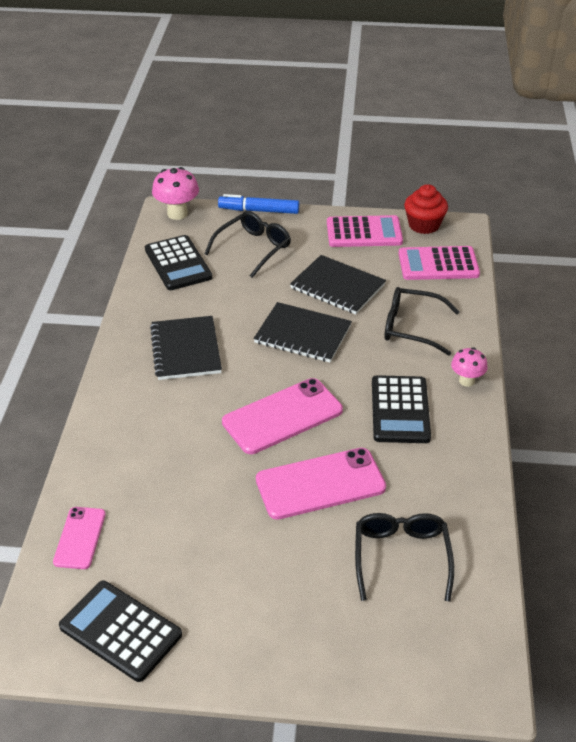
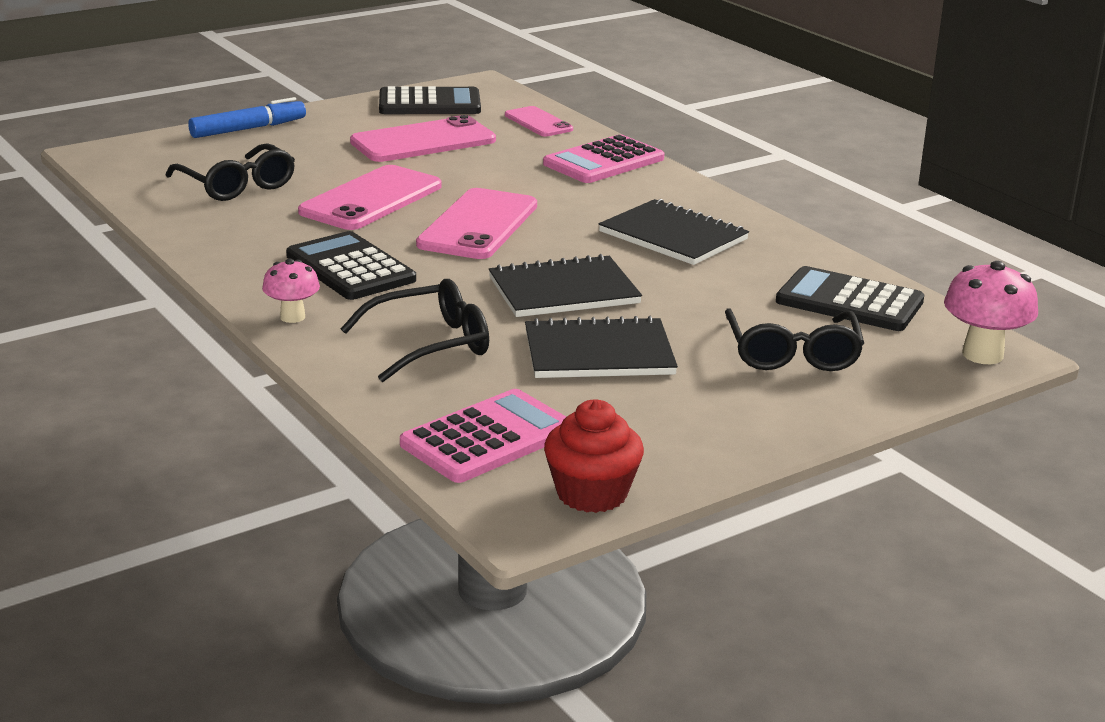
camera: 140 degrees right, 15 degrees down
blue marker [218,194,299,214] -> blue marker moved to [188,97,306,138]
pink calculator [327,215,403,247] -> pink calculator moved to [543,134,664,183]
none -> pink phone [350,115,496,162]

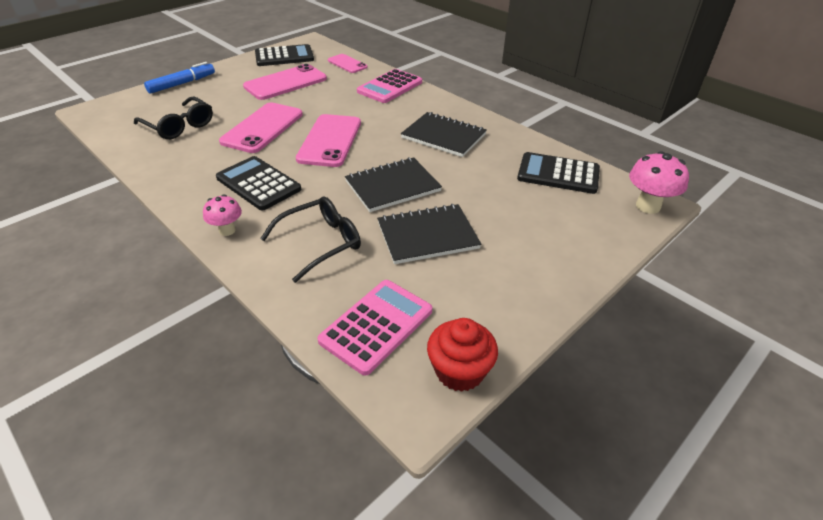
camera: 10 degrees left, 15 degrees up
black glasses [725,309,864,371] -> none

